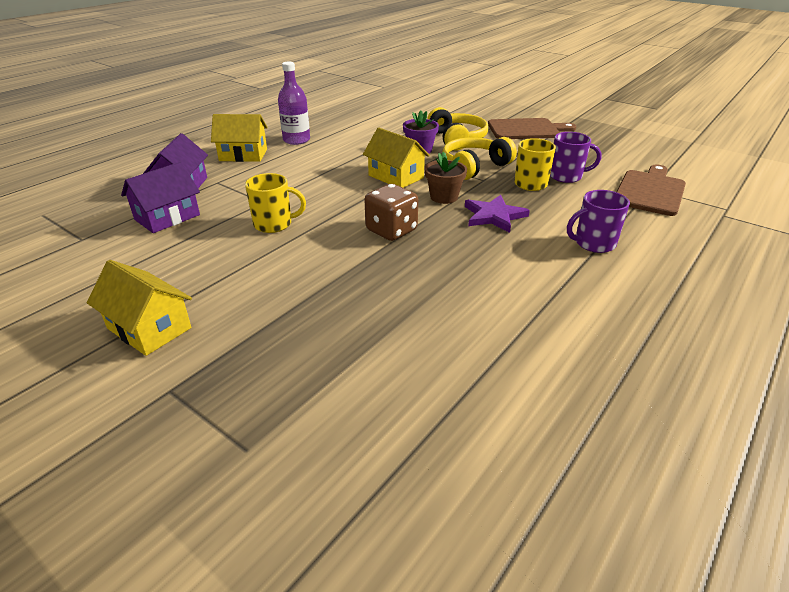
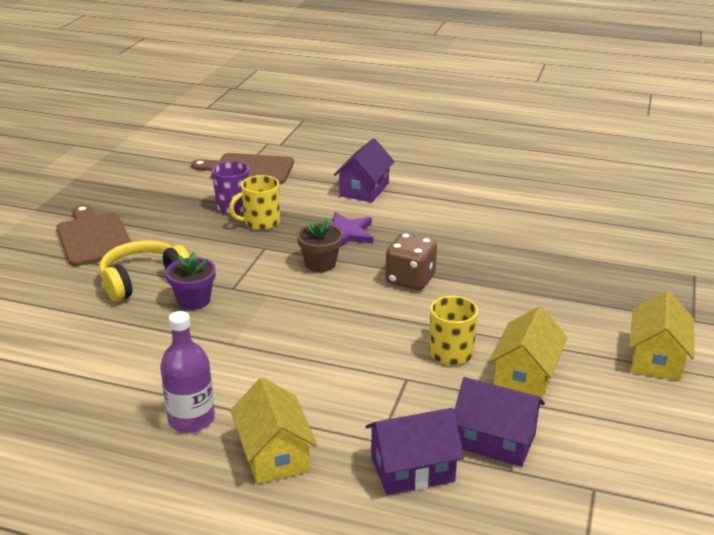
camera: 110 degrees left, 5 degrees down
yellow house [363,128,430,188] -> yellow house moved to [489,306,567,399]
yellow headphones [442,137,517,180] -> none
purple mug [567,190,630,253] -> purple house [334,138,395,202]

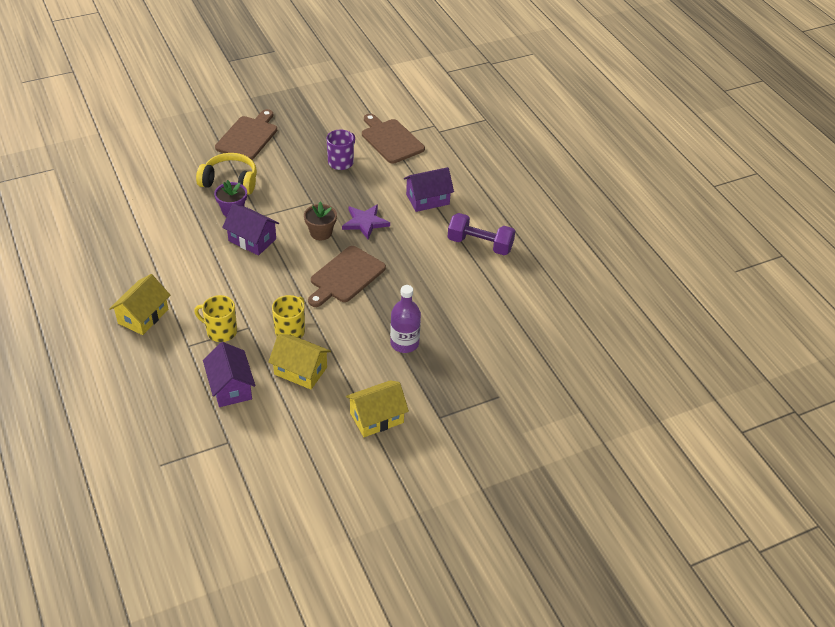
camera: 45 degrees right, 15 degrees up
purple bottle [160,311,215,433] -> purple bottle moved to [390,285,421,353]
yellow mug [229,175,280,230] -> yellow mug moved to [194,295,237,342]
purple house [366,408,464,495] -> purple house moved to [222,203,279,256]
brown dice [385,233,437,290] -> brown cutting board [308,246,386,307]
yellow house [489,306,567,399] -> yellow house turned 45 degrees clockwise [268,334,331,390]
none -> purple dumbbell [448,213,515,255]

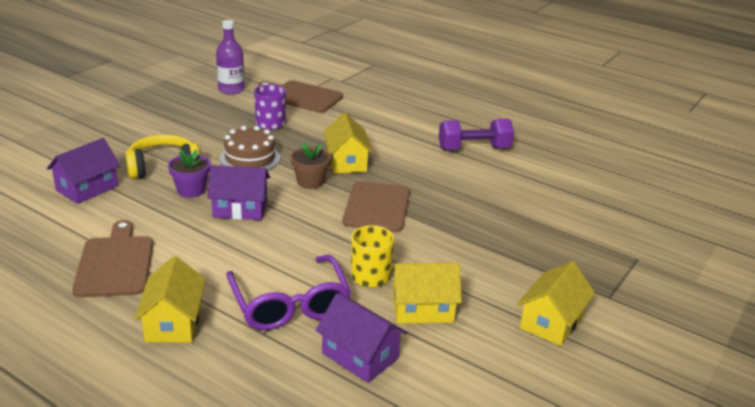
camera: 30 degrees left, 15 degrees down
yellow mug [194,295,237,342] -> purple glasses [226,255,351,330]
brown cutting board [215,109,277,160] -> brown cutting board moved to [72,220,153,297]
purple star [342,204,390,239] -> yellow house [323,113,373,173]
purple bottle [390,285,421,353] -> purple bottle moved to [216,20,245,95]
purple house [404,167,454,212] -> purple house moved to [47,138,121,204]
none -> brown cake [220,126,280,171]

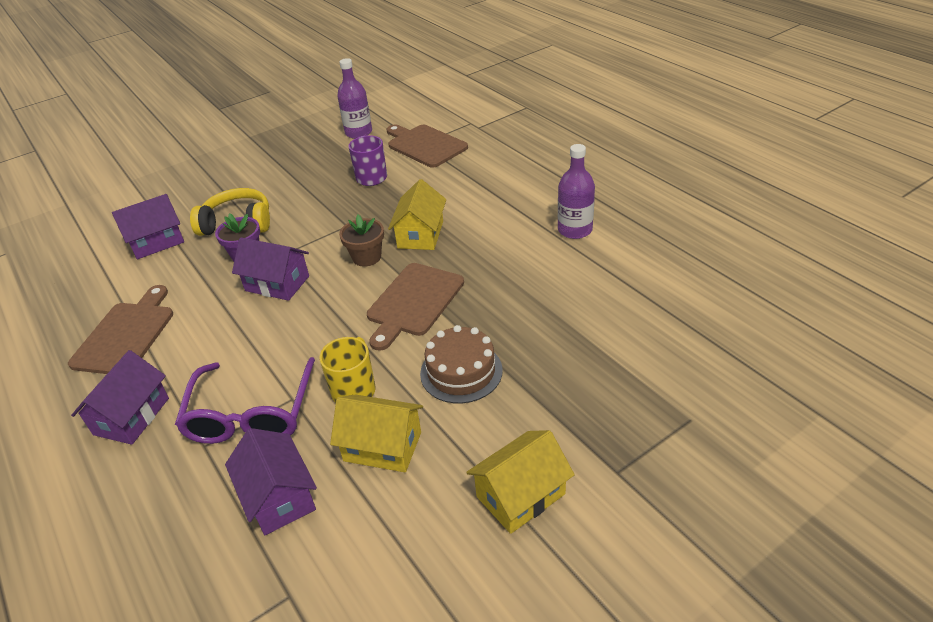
camera: 25 degrees right, 10 degrees up
yellow house [134,256,206,343] -> purple house [71,350,169,445]
brown cake [220,126,280,171] -> brown cake moved to [420,325,503,403]
purple dumbbell [439,119,514,150] -> purple bottle [558,144,595,239]

